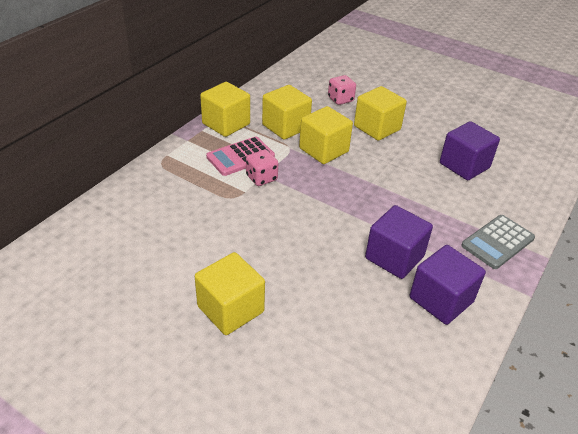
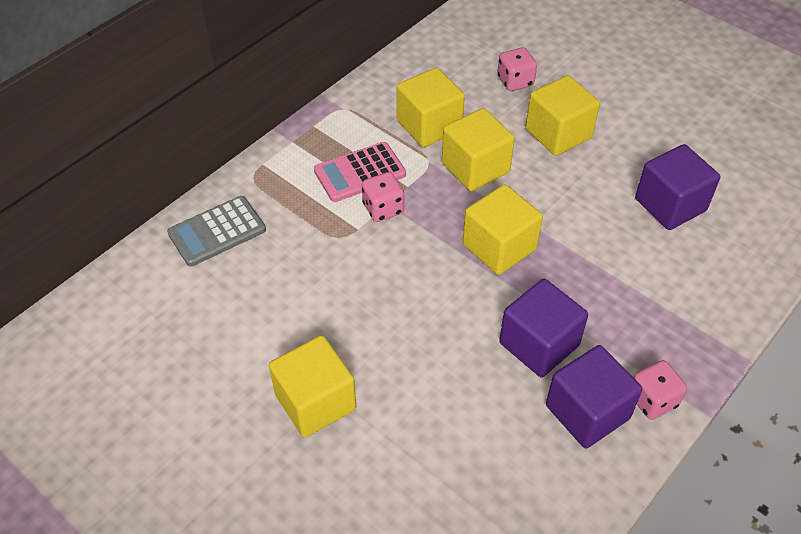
camera: 10 degrees right, 10 degrees up
yellow cube [200,82,250,137] -> yellow cube moved to [463,184,543,275]
grey calculator [461,215,535,269] -> grey calculator moved to [167,196,266,266]
none -> pink dice [633,360,687,420]

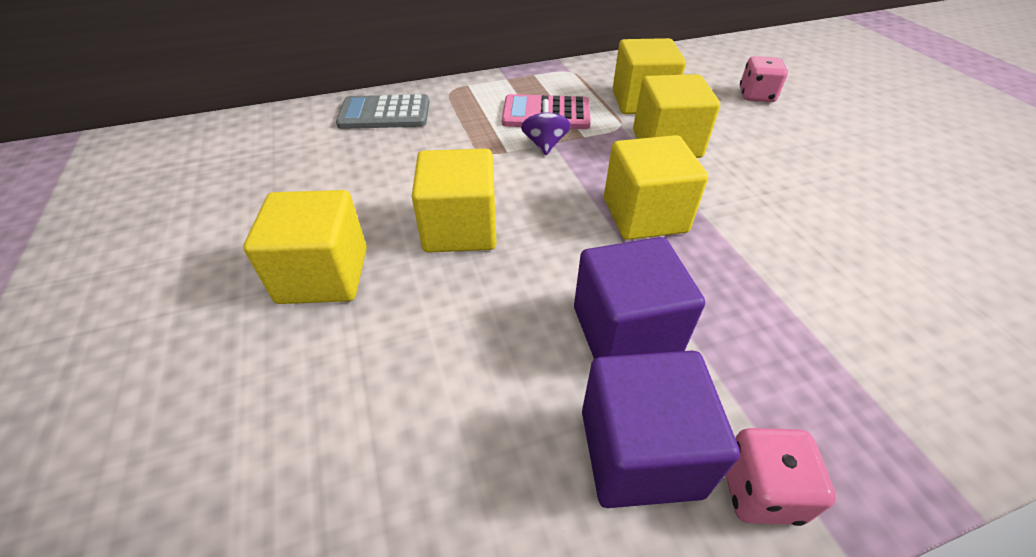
camera: 30 degrees right, 5 degrees down
pink dice [362,172,404,222] -> purple spinning top [521,99,571,155]
yellow cube [526,75,600,156] -> yellow cube moved to [412,149,497,253]
purple cube [635,144,720,230] -> none

